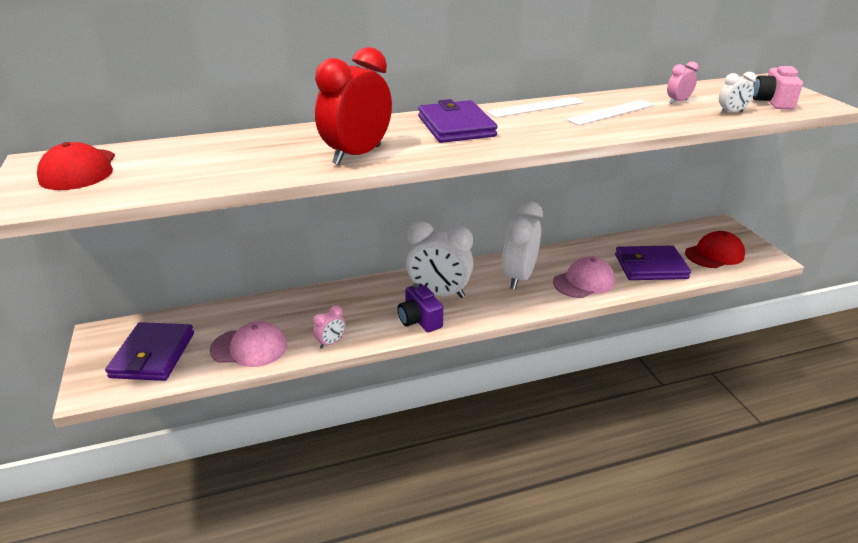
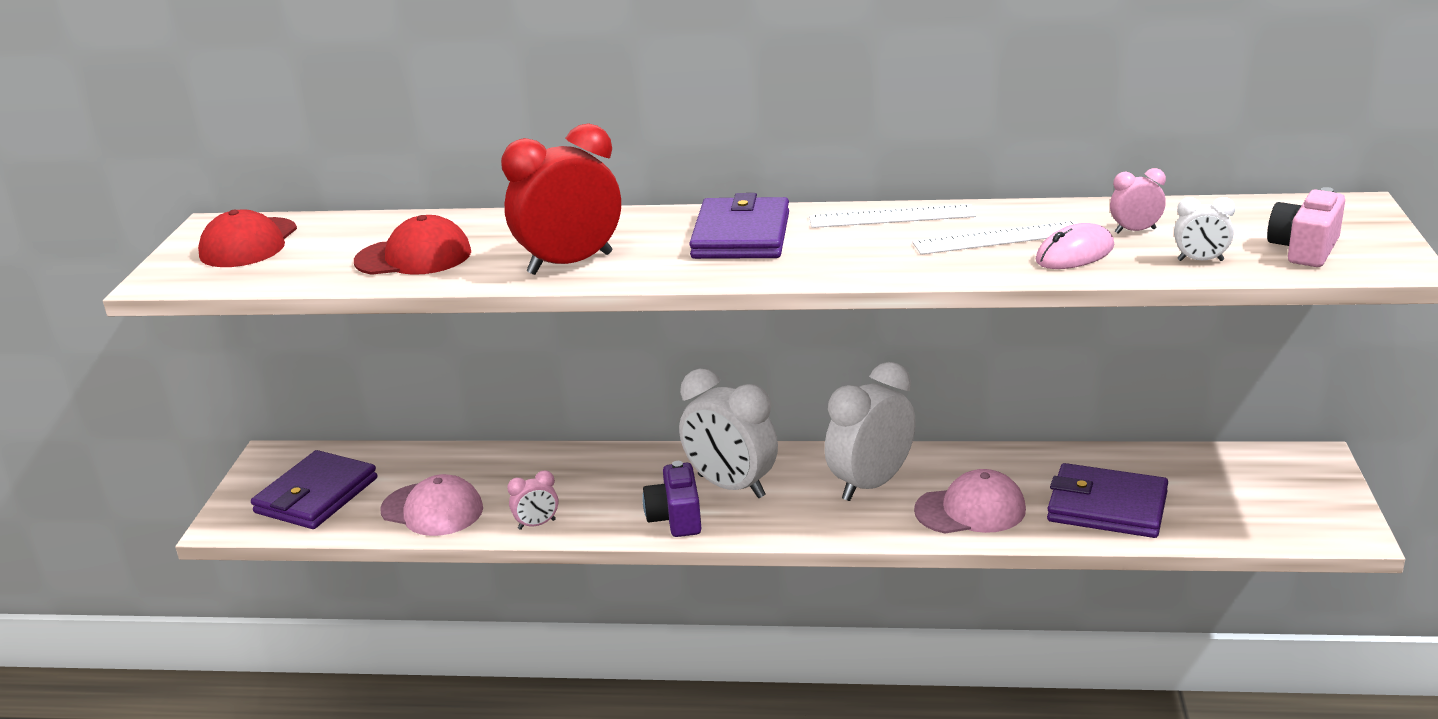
camera: 25 degrees right, 5 degrees down
red cap [685,231,745,268] -> red cap moved to [354,215,471,275]
none -> pink mouse [1036,223,1114,269]

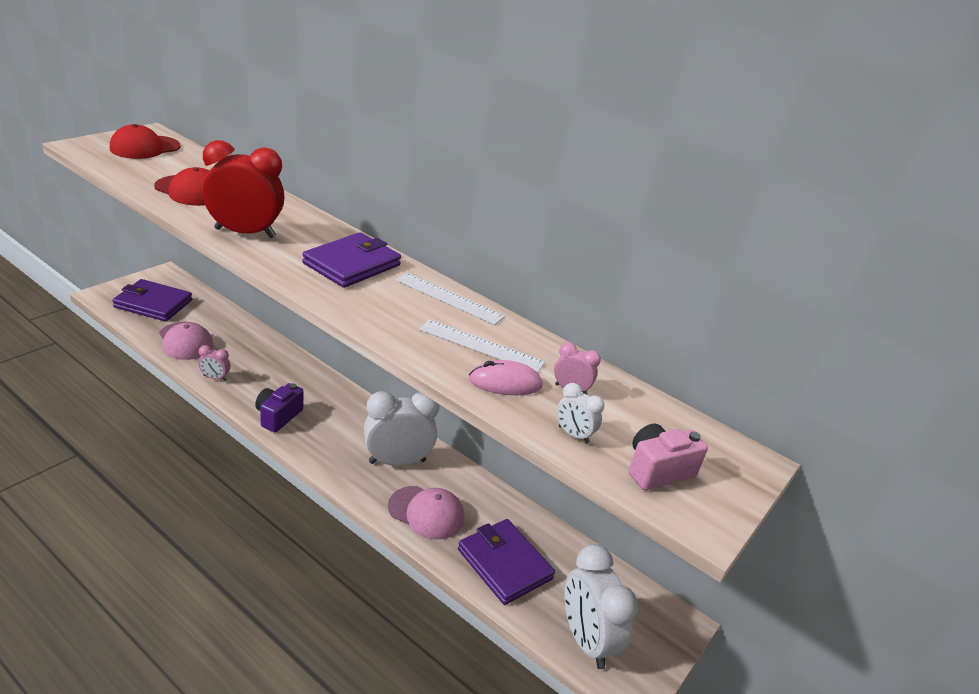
camera: 25 degrees right, 5 degrees up
purple wallet [251,450,377,529] -> purple wallet turned 45 degrees clockwise [112,279,192,322]
white clock [679,369,778,498] -> white clock moved to [564,544,638,669]

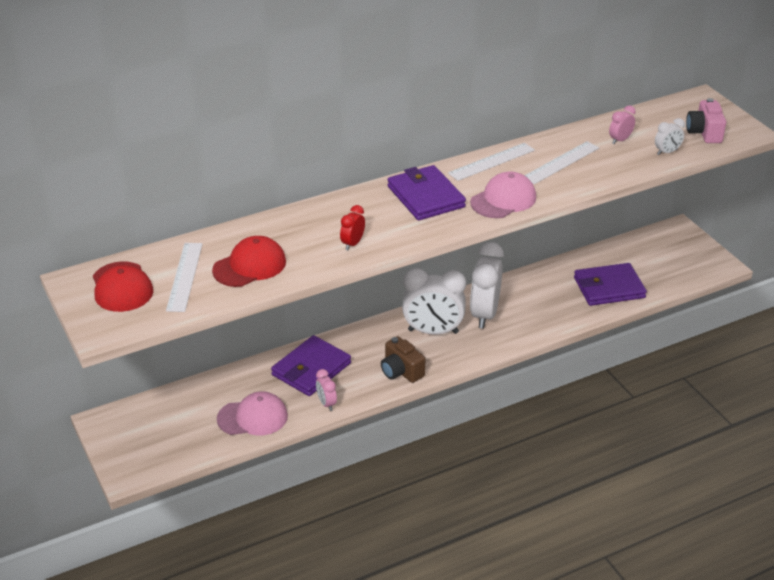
camera: 60 degrees left, 5 degrees up
purple wallet [112,279,192,322] -> purple wallet moved to [271,335,351,396]
pink clock [198,345,230,381] -> pink clock turned 120 degrees clockwise [316,369,337,411]
red clock [202,140,285,238] -> red clock [340,205,365,250], size x0.46
purple camera [255,383,304,432] -> brown camera [381,336,425,383]
pink cap [388,486,464,540] -> pink cap moved to [470,171,536,218]
pink mouse [469,360,543,396] -> none
white clock [564,544,638,669] -> white clock moved to [402,268,466,335]
none -> white ruler [166,243,203,312]

